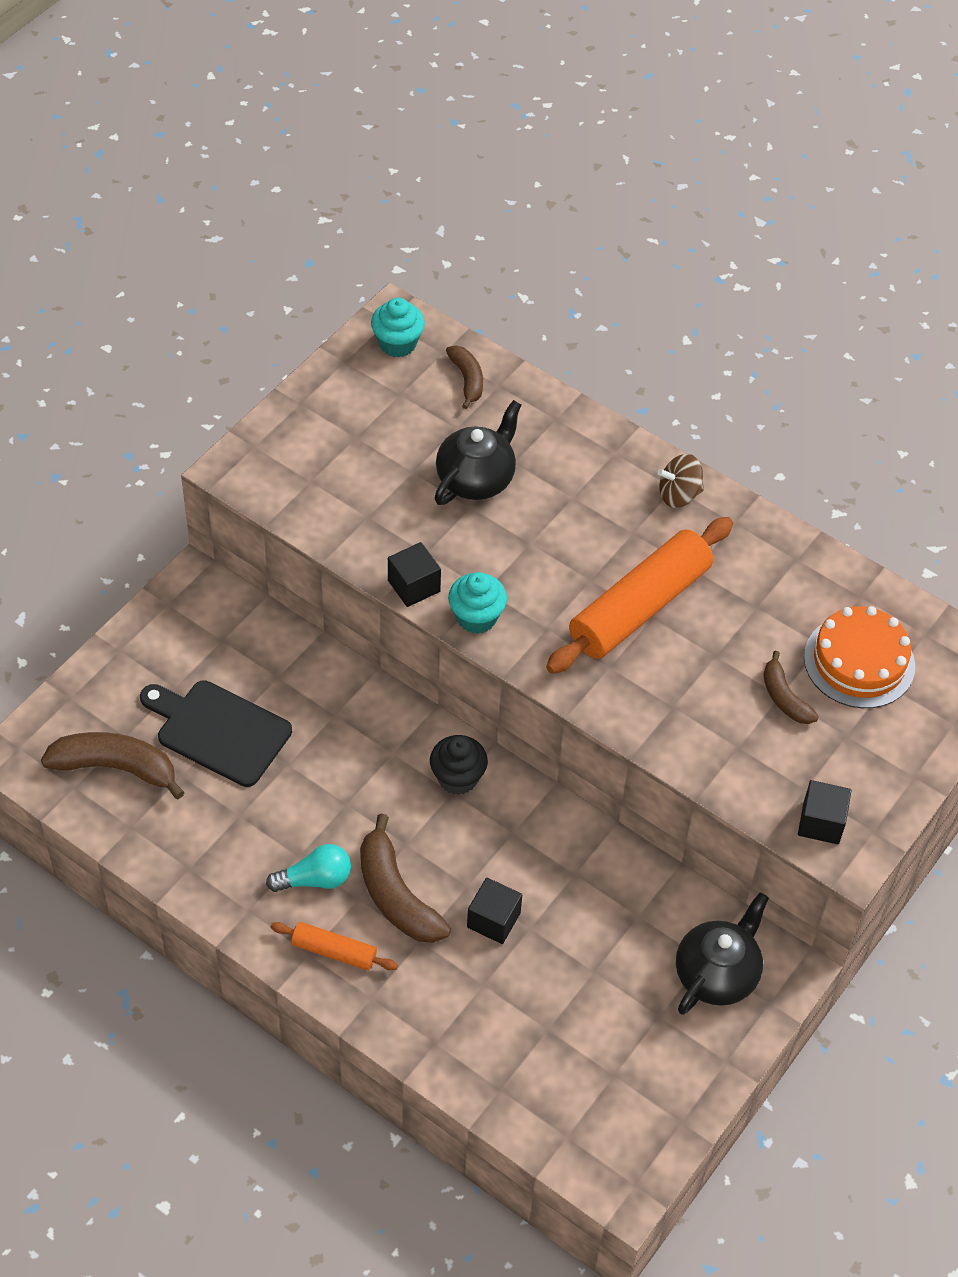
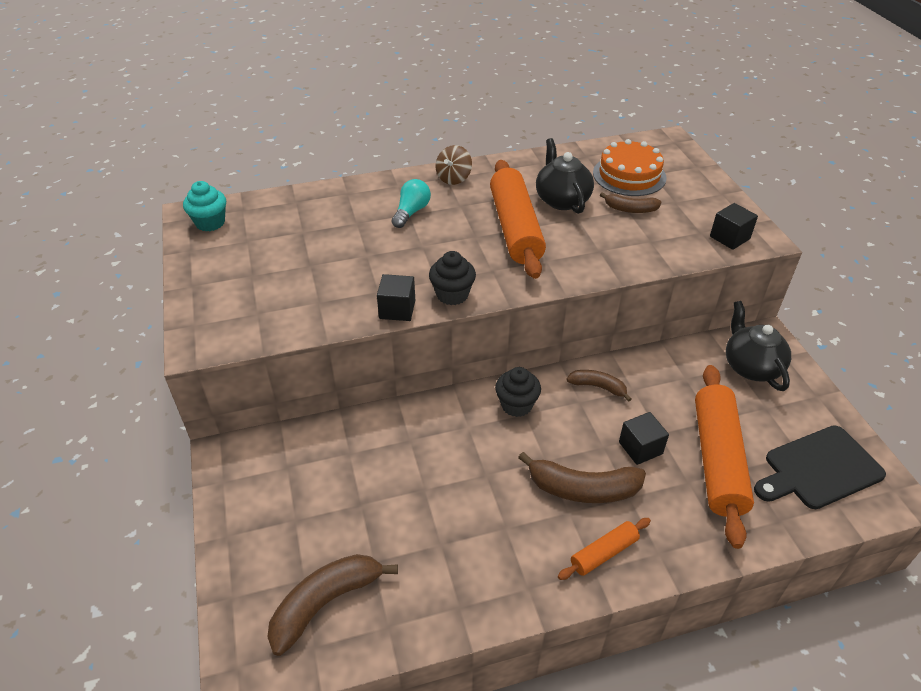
camera: 50 degrees left, 10 degrees down
black cutting board [140,680,292,787] -> black cutting board moved to [754,425,886,509]
turquoise light bulb [266,844,351,892] -> turquoise light bulb moved to [392,179,431,228]
black teapot [435,400,521,505] -> black teapot moved to [536,138,594,214]
brown banana [446,345,483,409] -> brown banana moved to [567,370,632,402]
turquoise cupcake [448,572,507,634] -> black cupcake [429,251,476,305]
none -> orange rolling pin [695,365,754,549]

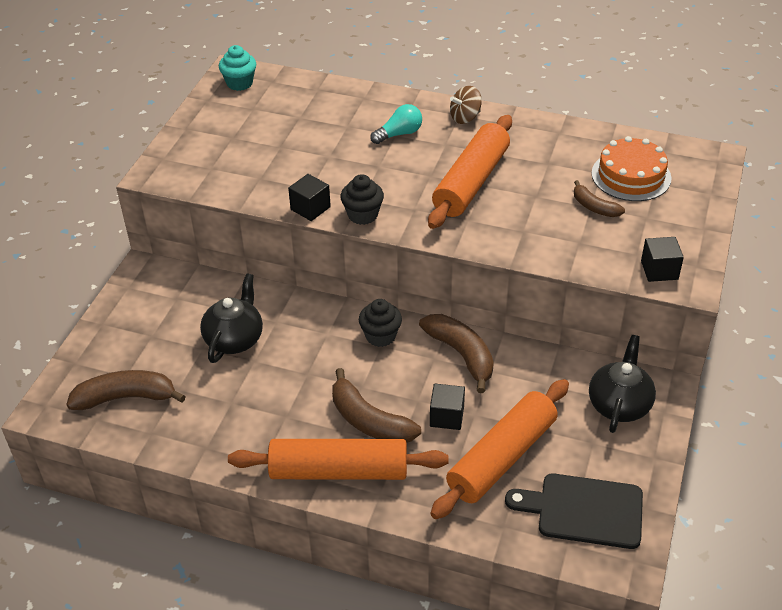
camera: 35 degrees right, 0 degrees up
black teapot [536,138,594,214] -> black teapot moved to [200,273,263,363]
orange rolling pin [558,518,651,580] -> orange rolling pin [228,439,449,480], size x2.06
brown banana [567,370,632,402] -> brown banana [419,314,494,393], size x1.70

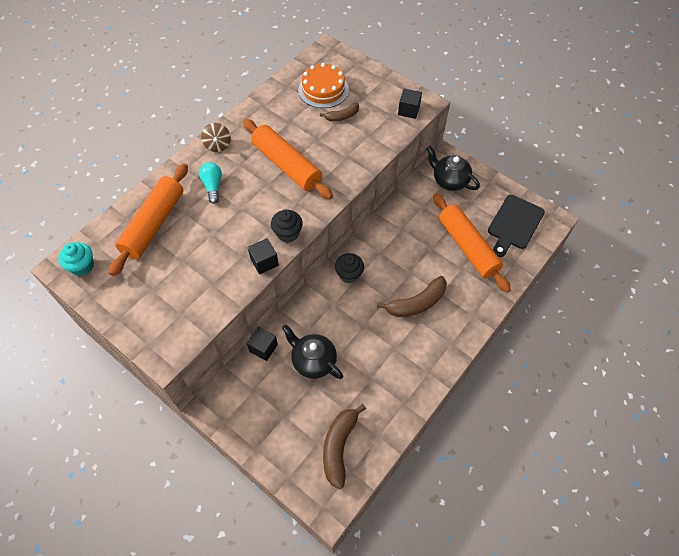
camera: 70 degrees left, 15 degrees up
orange rolling pin [228,439,449,480] -> orange rolling pin moved to [109,164,188,276]
brown banana [419,314,494,393] -> none
black cube [430,384,465,430] -> black cube moved to [247,327,278,361]

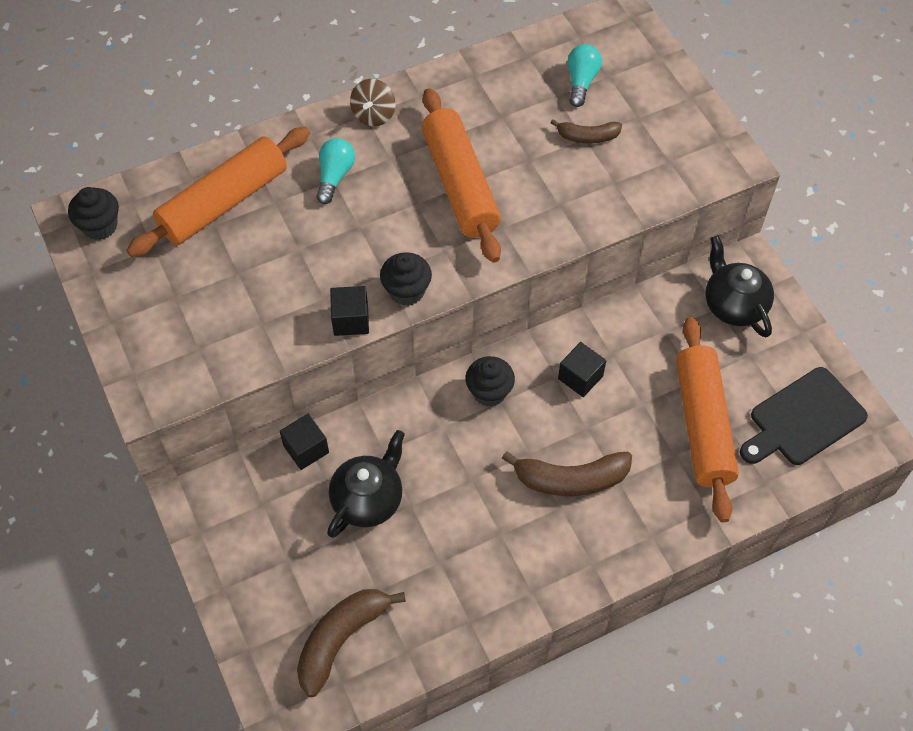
camera: 25 degrees right, 0 degrees up
turquoise cupcake [58,242,94,276] -> black cupcake [68,187,119,240]
black teapot [282,325,343,379] -> black teapot turned 60 degrees clockwise [327,430,405,538]
orange cake [298,63,349,108] -> turquoise light bulb [567,44,602,107]
black cube [398,89,422,119] -> black cube moved to [558,342,606,397]

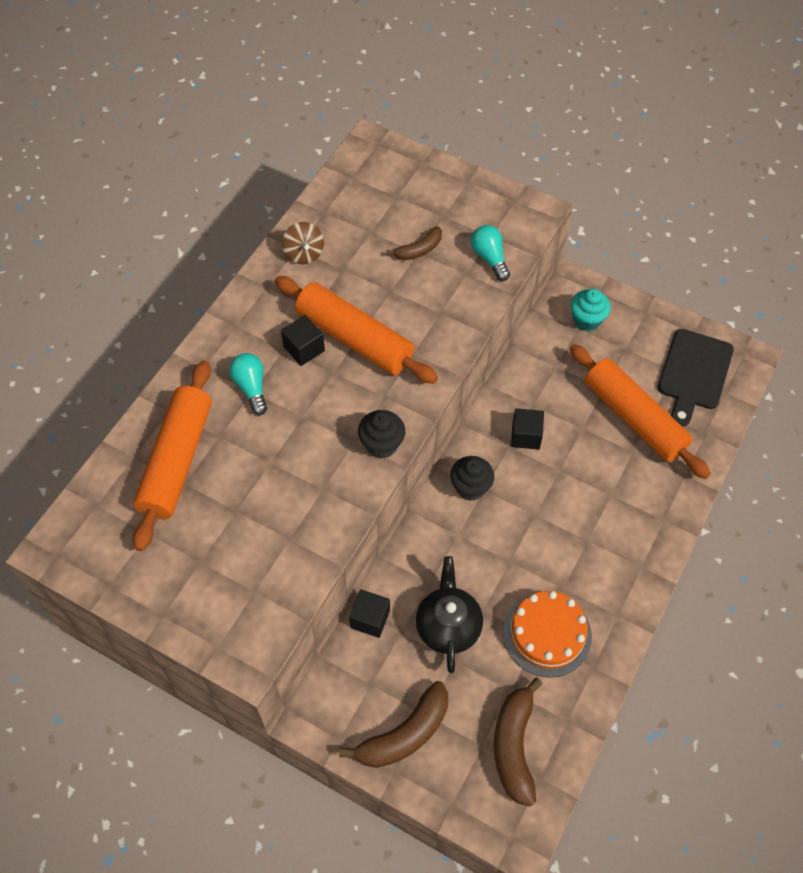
camera: 35 degrees left, 0 degrees up
black cupcake [68,187,119,240] -> none
black cube [330,286,369,336] -> black cube moved to [281,315,325,366]
brown spinning top [350,79,396,126] -> brown spinning top moved to [282,222,324,264]
brown banana [502,451,632,496] -> brown banana moved to [339,681,448,768]
turquoise light bulb [567,44,602,107] -> turquoise light bulb moved to [471,225,510,281]
black teapot [705,235,774,337] -> turquoise cupcake [570,289,611,331]
none -> orange cake [503,591,592,678]

